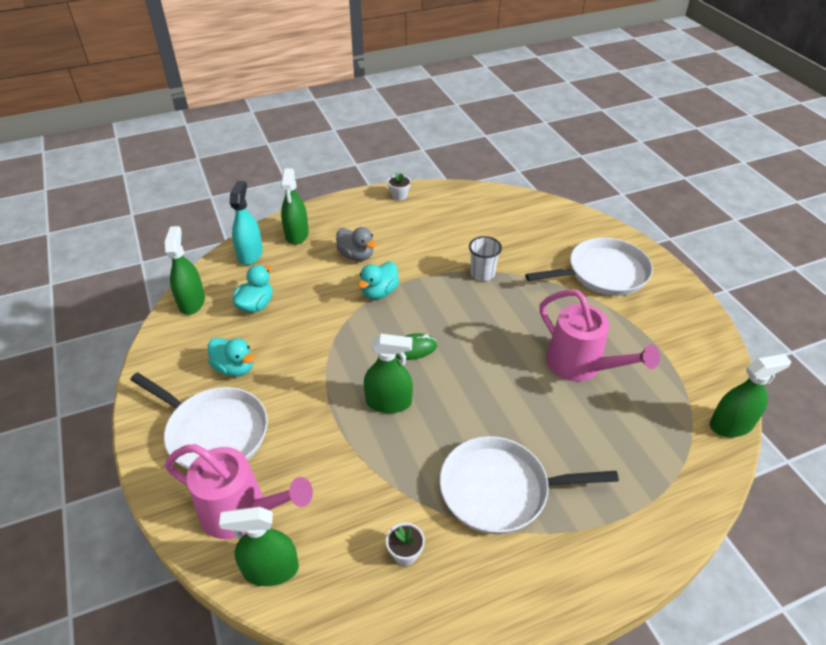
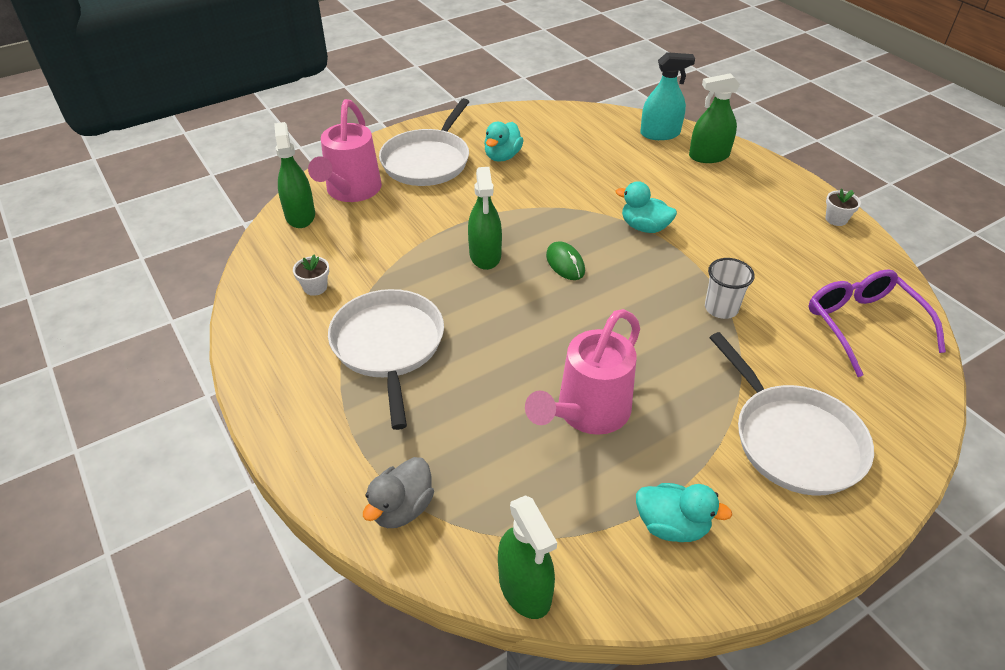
camera: 80 degrees right, 0 degrees up
green spray bottle [165,226,205,315] -> none
turquoise duck [233,265,272,313] -> turquoise duck moved to [636,483,732,542]
grey duck [336,227,377,261] -> grey duck moved to [363,457,434,528]
none -> purple glasses [808,269,946,377]

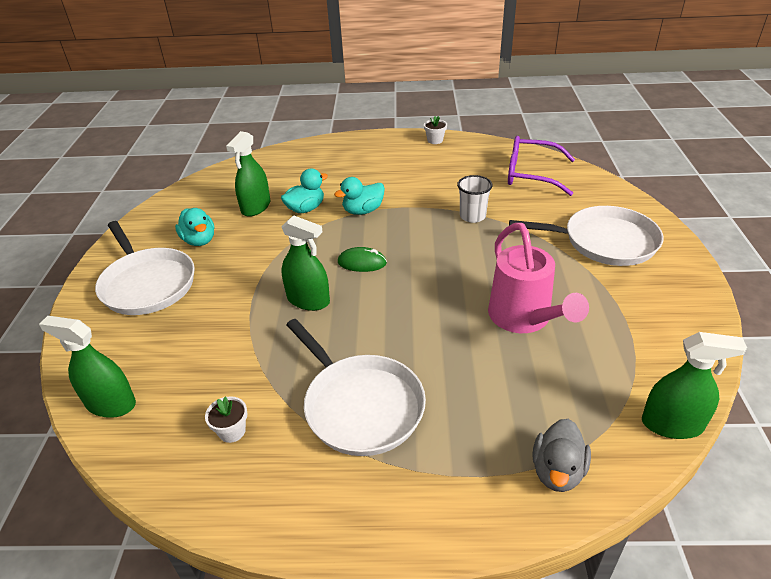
camera: 55 degrees left, 5 degrees down
pink watering can [308,99,382,202] -> none
white pan [328,289,444,430] -> white pan turned 150 degrees counterclockwise [286,319,426,456]
grey duck [363,457,434,528] -> grey duck turned 45 degrees clockwise [532,419,591,492]
turquoise duck [636,483,732,542] -> turquoise duck moved to [281,169,328,213]
turquoise spray bottle [640,52,695,140] -> none
green spray bottle [689,73,740,163] -> green spray bottle moved to [226,131,270,217]

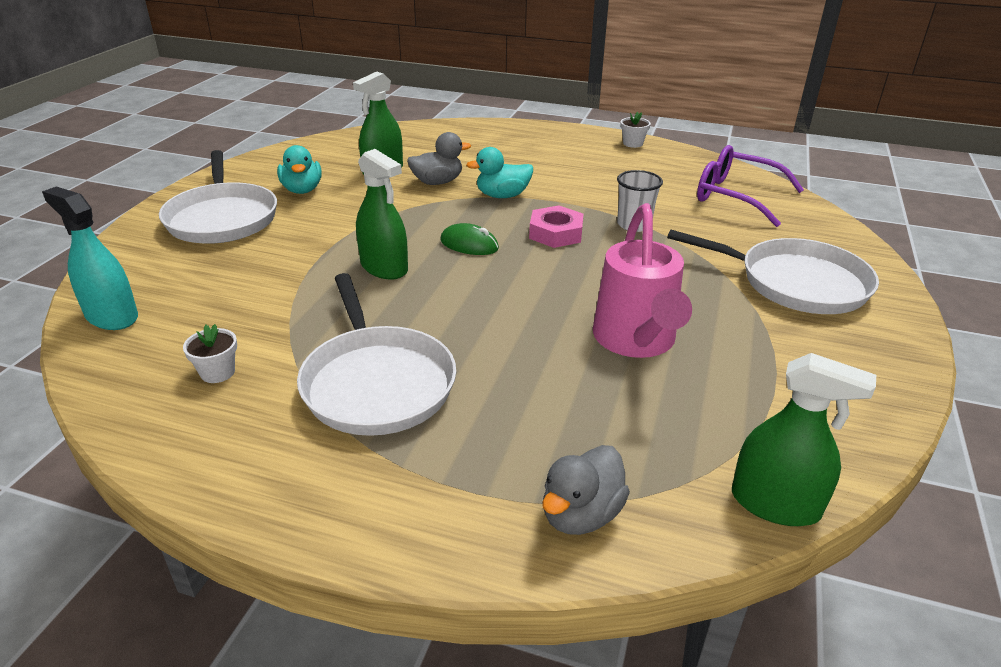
camera: 15 degrees right, 5 degrees down
green spray bottle [39,316,136,418] -> turquoise spray bottle [42,187,138,330]
turquoise duck [281,169,328,213] -> grey duck [407,132,471,185]
none -> pink nut [529,205,584,248]

